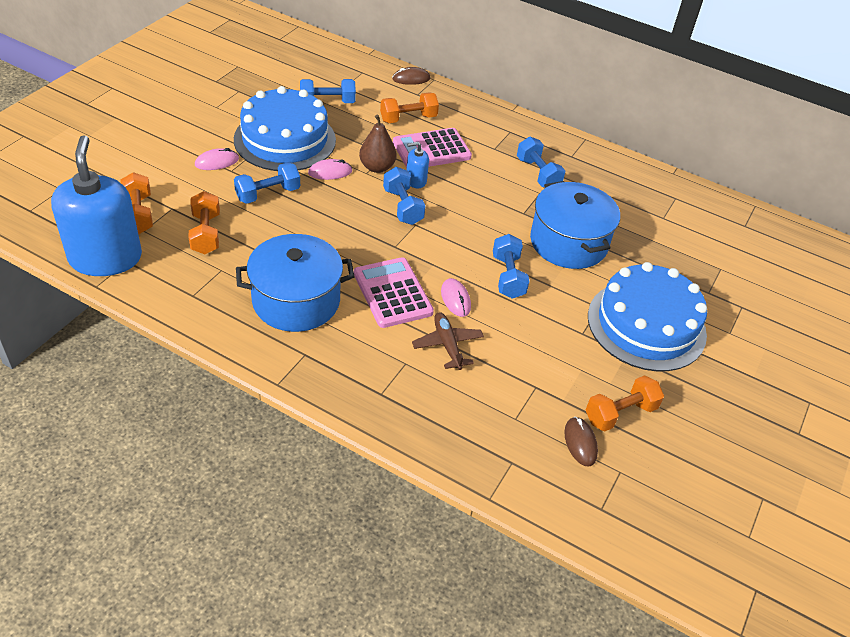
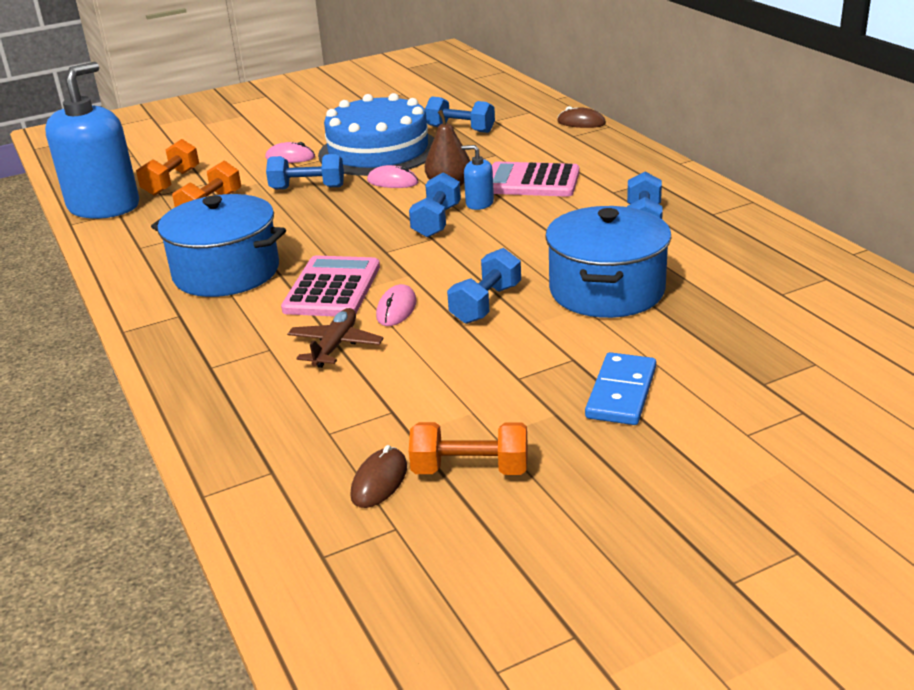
camera: 40 degrees right, 15 degrees down
orange dumbbell [380,92,439,123] -> none
blue cake [588,262,707,371] -> blue domino [585,352,656,425]

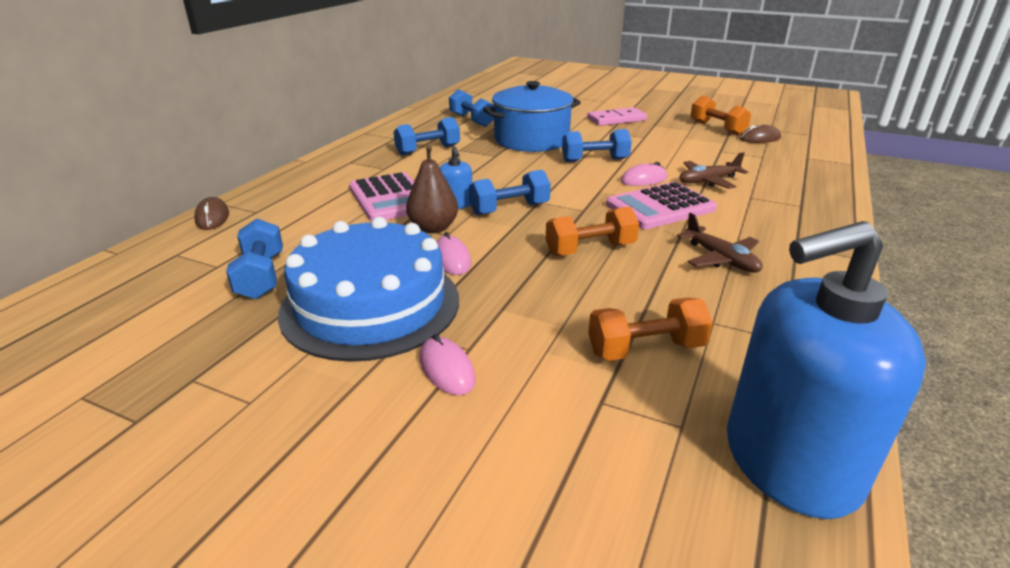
camera: 130 degrees left, 0 degrees up
orange dumbbell [136,139,199,196] -> orange dumbbell moved to [546,206,639,256]
blue pot [151,194,286,297] -> brown plane [677,212,763,273]
blue dumbbell [266,154,344,189] -> blue dumbbell moved to [449,89,494,127]
blue domino [585,352,656,425] -> pink domino [587,107,647,126]

